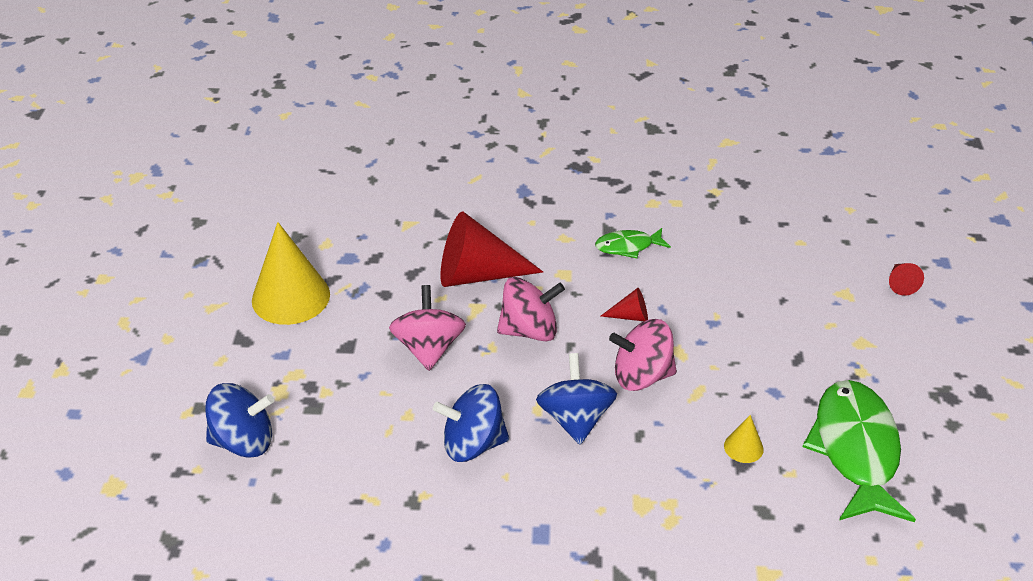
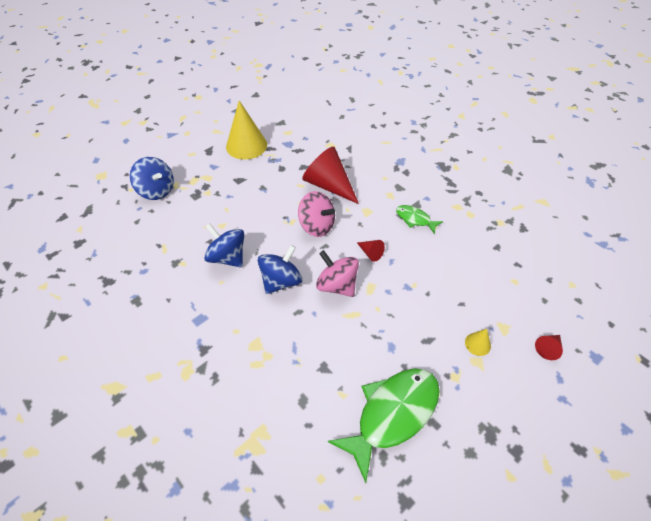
camera: 45 degrees right, 10 degrees up
pink spinning top [389,285,466,371] -> none
yellow cone [724,415,764,463] -> yellow cone moved to [465,329,491,356]

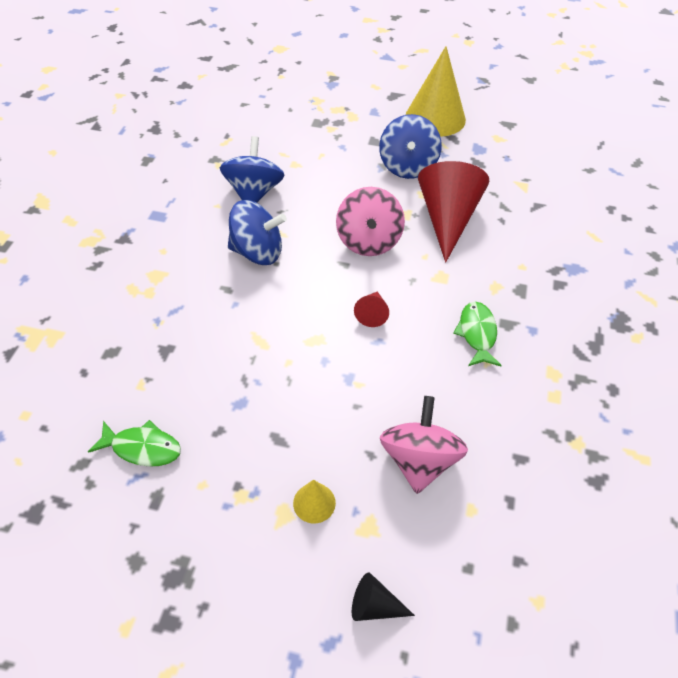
camera: 55 degrees right, 0 degrees up
blue spinning top [130,157,174,200] -> blue spinning top moved to [379,114,441,179]
pink spinning top [316,250,359,297] -> pink spinning top moved to [380,396,468,494]
green fish [328,368,440,483] -> green fish [88,420,181,467], size x0.50
red cone [535,335,563,360] -> black cone [352,573,415,621]

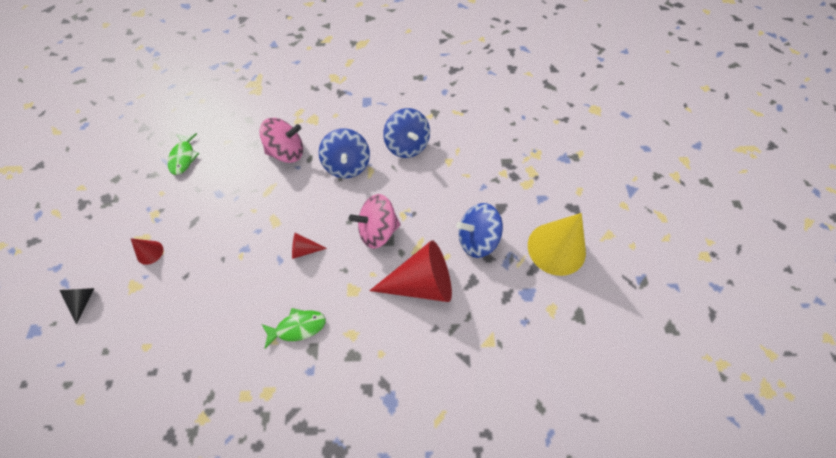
camera: 75 degrees right, 10 degrees up
blue spinning top [220,136,284,203] -> blue spinning top turned 75 degrees clockwise [383,108,430,158]
yellow cone [293,480,336,524] -> red cone [131,238,163,265]
pink spinning top [380,396,468,494] -> pink spinning top moved to [259,118,303,163]

